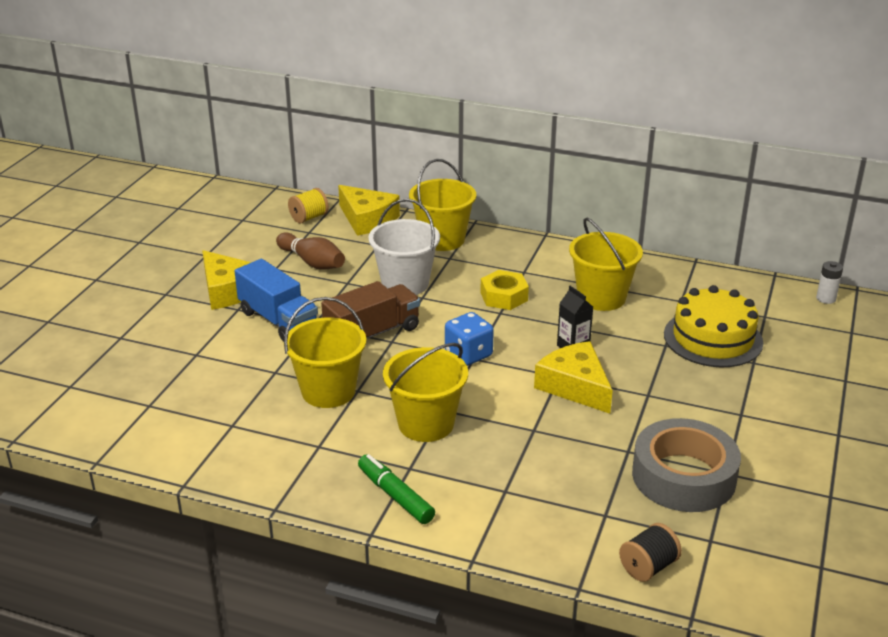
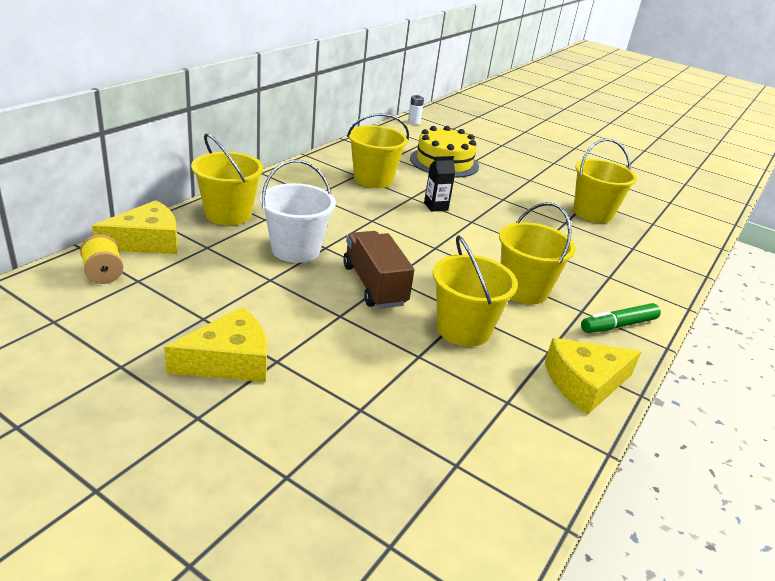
camera: 80 degrees left, 0 degrees up
blue truck [235,259,318,342] -> none
brown bowling pin [276,232,345,270] -> none
blue dice [445,312,494,366] -> none
yellow nut [480,270,529,310] -> none
yellow cheese [534,341,613,414] -> yellow cheese moved to [545,338,642,415]
black spool [619,523,682,582] -> none
grey tape [632,418,741,512] -> yellow bucket [573,139,637,223]

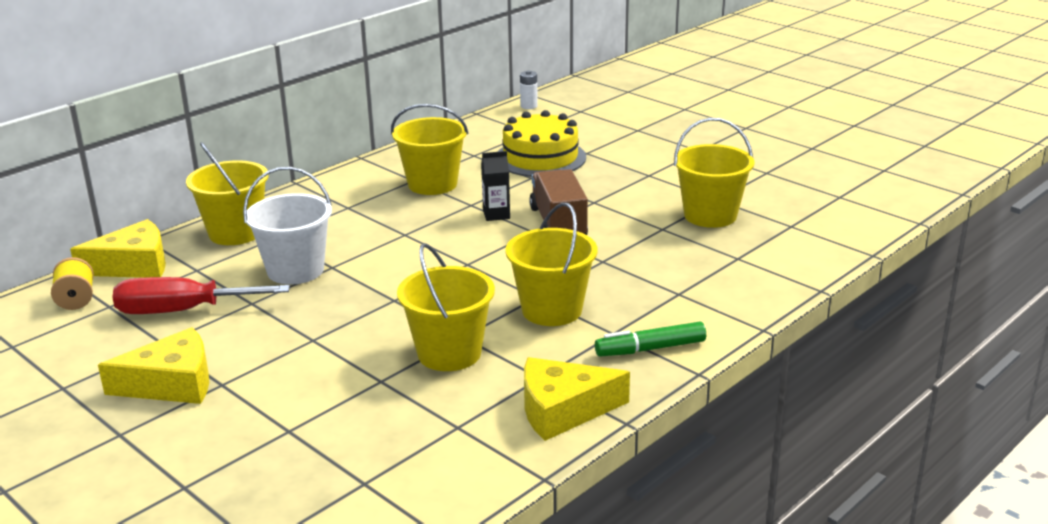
camera: 15 degrees right, 5 degrees down
brown truck [343,231,414,309] -> brown truck moved to [529,169,588,235]
none -> red screwdriver [112,277,290,314]

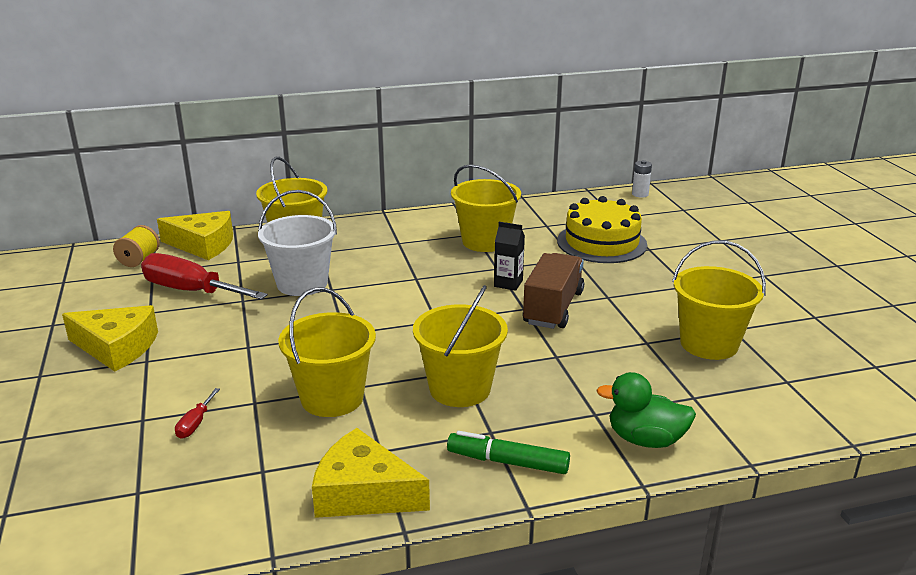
camera: 30 degrees right, 0 degrees up
none -> red screwdriver [175,388,220,439]
none -> green duck [597,372,696,448]

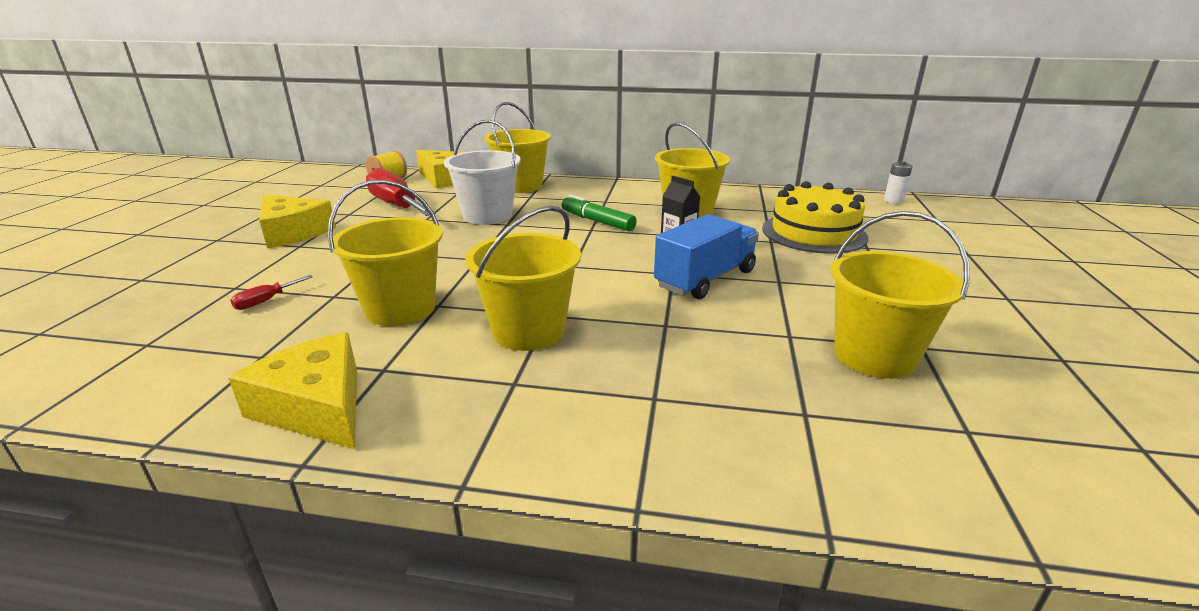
camera: 25 degrees right, 0 degrees up
green marker [447,431,570,474] -> green marker moved to [562,195,637,231]
brown truck [523,253,584,329] -> blue truck [654,214,759,299]
green duck [597,372,696,448] -> none

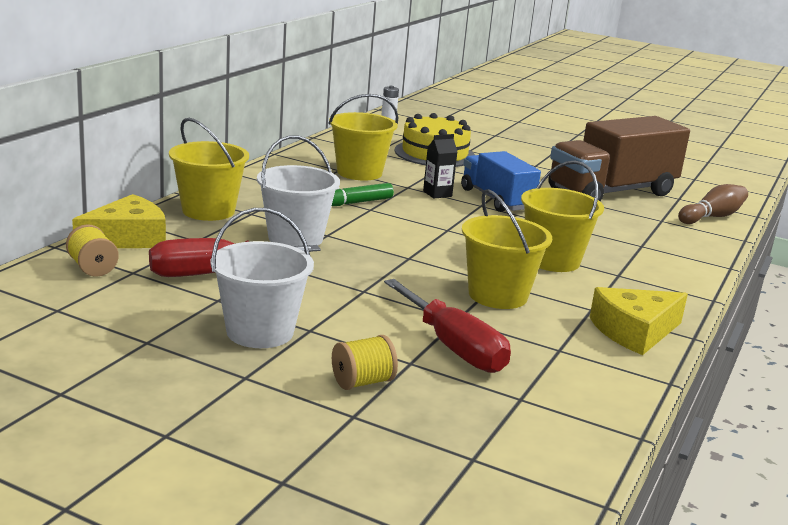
camera: 75 degrees left, 5 degrees down
red screwdriver [230,275,313,310] -> red screwdriver [384,279,511,373], size x2.37
yellow cheese [259,194,336,248] -> white bucket [210,208,314,348]
yellow bucket [830,211,970,379] -> brown truck [549,116,690,201]
none -> yellow spool [332,335,398,390]
none -> brown bowling pin [678,184,748,224]

